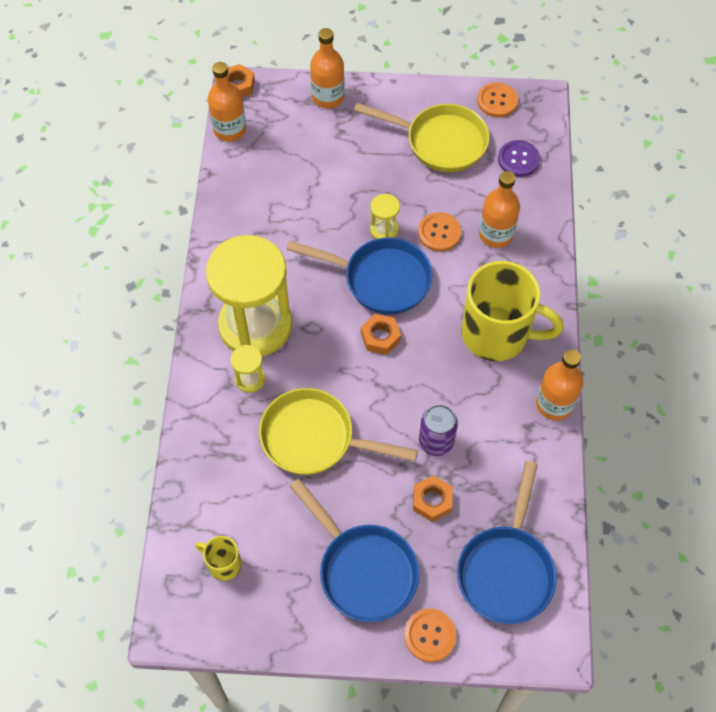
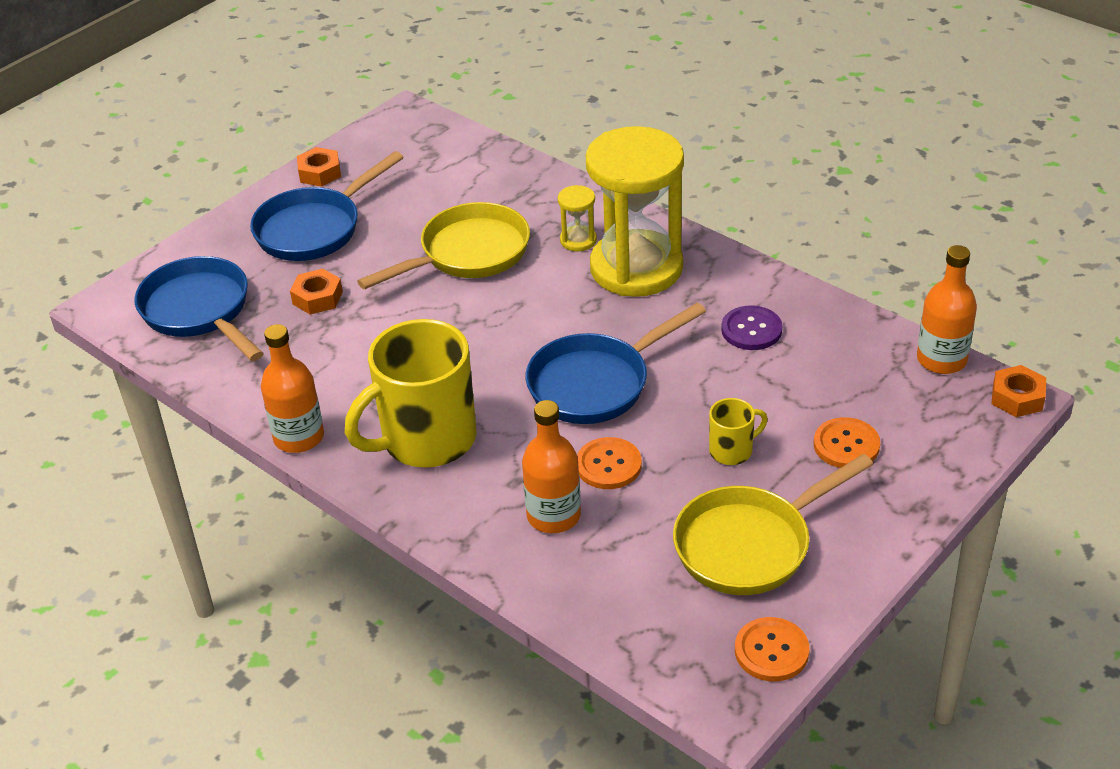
camera: 130 degrees right, 20 degrees down
yellow mug [195,536,241,581] -> yellow mug moved to [709,398,768,465]
blue pan [290,479,419,622] -> blue pan turned 45 degrees counterclockwise [250,151,404,261]
orange bottle [310,28,345,108] -> none
orange nut [361,314,401,355] -> orange nut moved to [297,147,341,187]
yellow hourglass [370,194,400,239] -> none
orange button [404,609,457,662] -> orange button moved to [814,417,880,468]
purple can [419,404,458,456] -> none
purple button [498,140,540,177] -> purple button moved to [721,305,782,350]

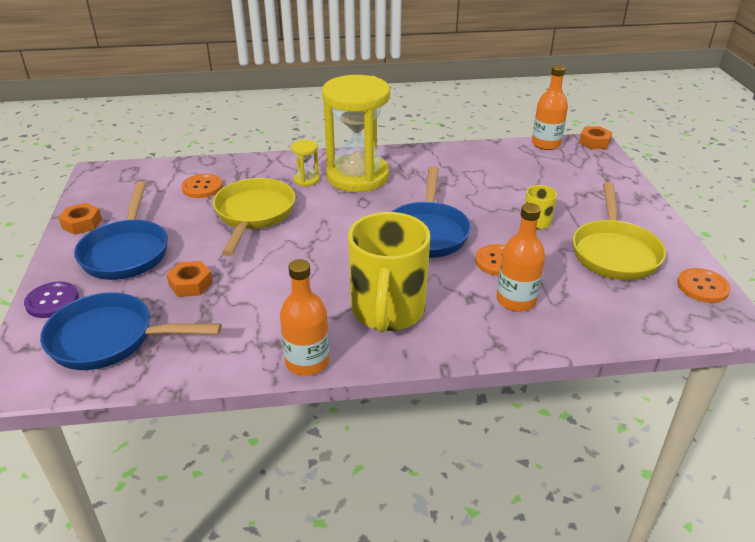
camera: 50 degrees left, 5 degrees down
purple button [721,305,782,350] -> purple button moved to [24,281,79,318]
orange button [814,417,880,468] -> orange button moved to [181,174,223,198]

